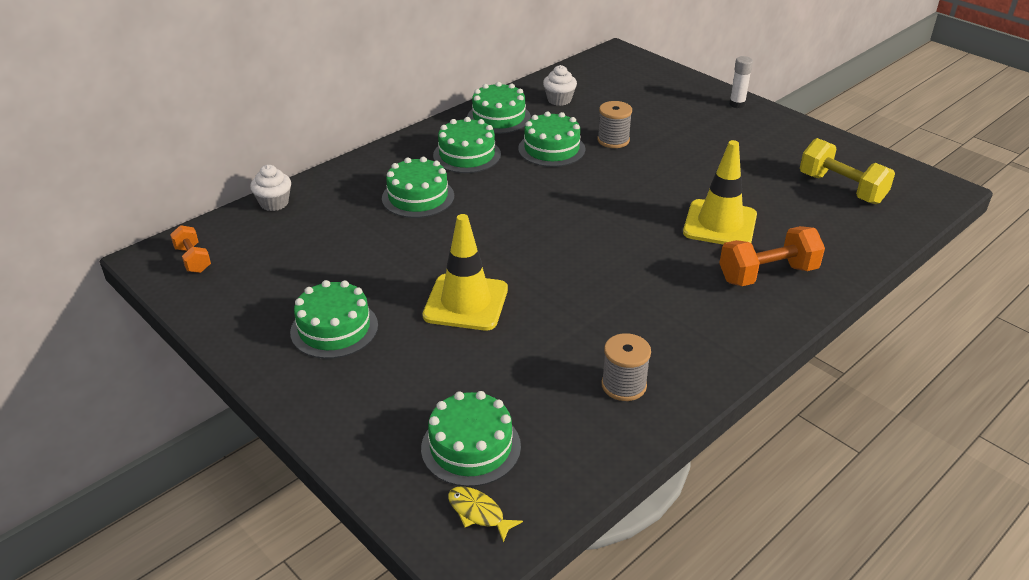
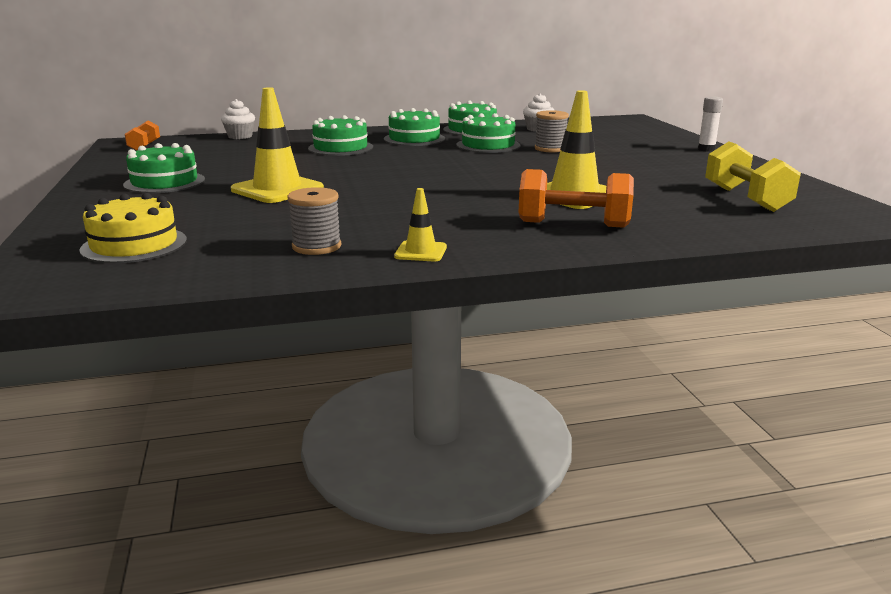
camera: 30 degrees right, 15 degrees down
green cake [421,391,521,487] -> yellow cake [79,193,187,263]
yellow fish [448,486,523,543] -> none
none -> yellow traffic cone [394,188,447,262]

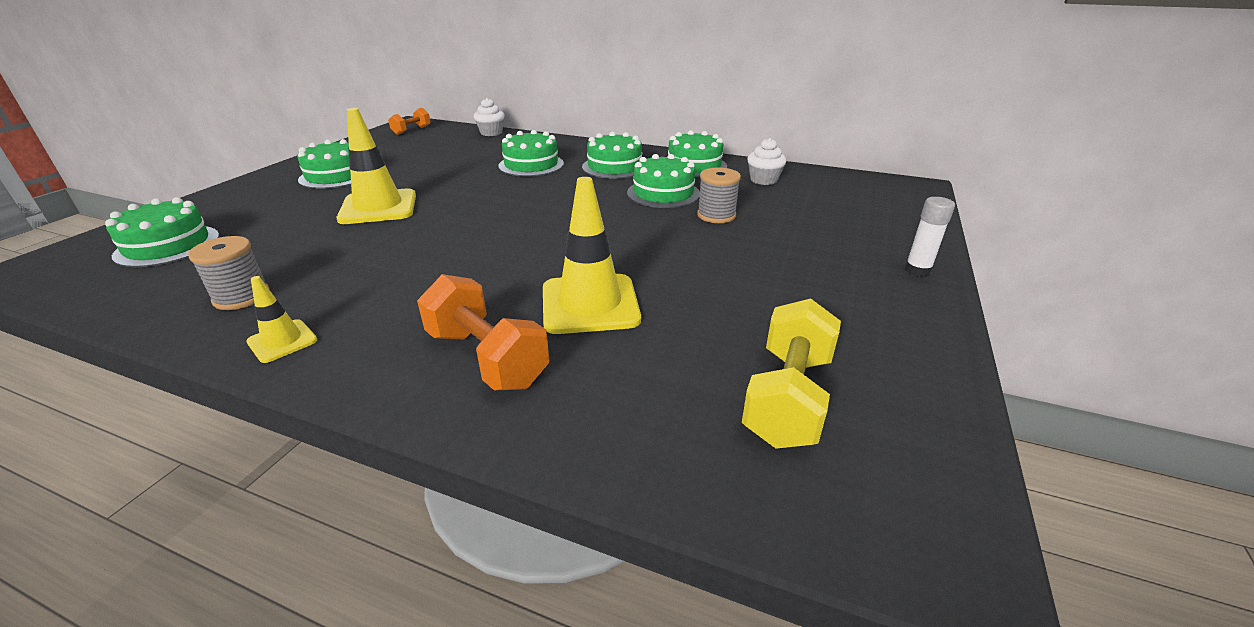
camera: 35 degrees right, 10 degrees up
yellow cake [79,193,187,263] -> green cake [105,197,219,267]

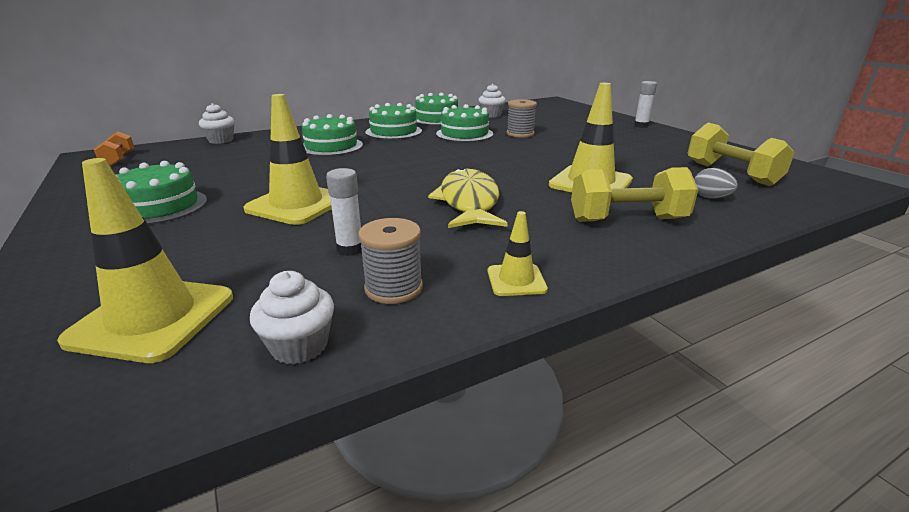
camera: 50 degrees left, 5 degrees down
green cake [105,197,219,267] -> yellow traffic cone [57,158,233,363]
orange dumbbell [417,274,549,390] -> yellow dumbbell [571,167,698,222]
none -> white cupcake [250,271,334,364]
none -> white glue stick [326,168,362,256]
none -> yellow fish [428,167,508,228]
none -> grey egg [694,168,738,199]

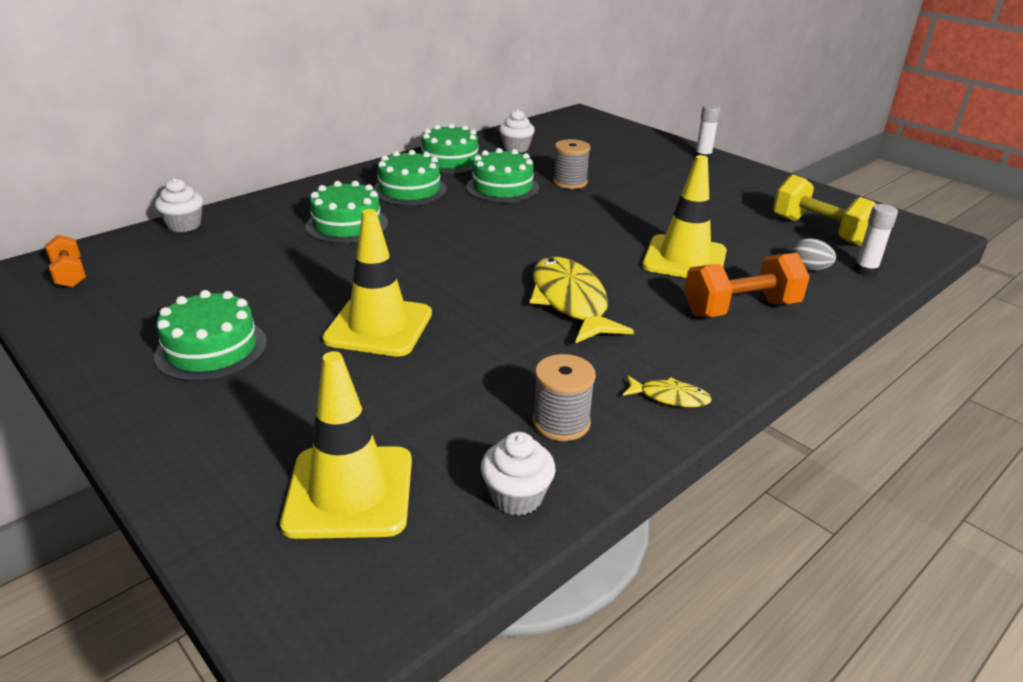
camera: 15 degrees left, 5 degrees up
white glue stick [326,168,362,256] -> white glue stick moved to [854,204,898,276]
yellow traffic cone [488,211,548,296] -> yellow fish [622,375,712,407]
yellow dumbbell [571,167,698,222] -> orange dumbbell [684,253,810,317]

